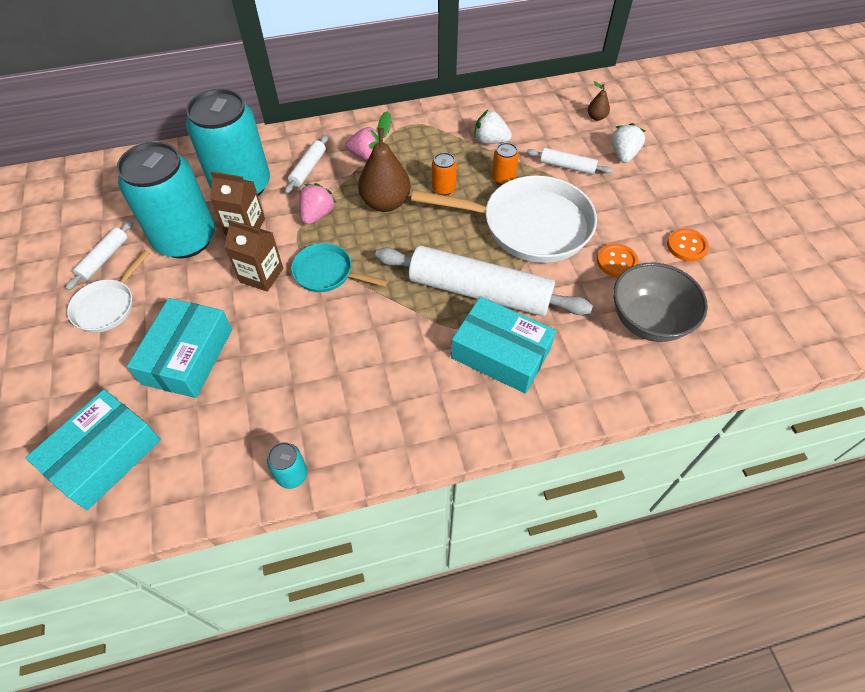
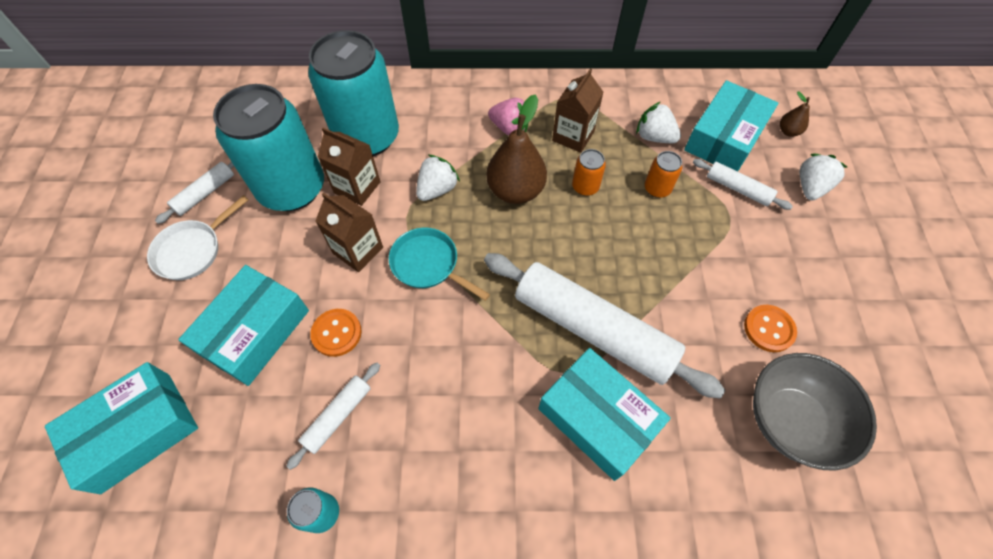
camera: 15 degrees right, 5 degrees up
white rolling pin [285,135,328,194] -> white rolling pin moved to [286,363,380,470]
pink strawberry [299,183,336,224] -> white strawberry [416,155,460,201]
white pan [411,175,597,263] -> none
orange button [667,228,709,261] -> orange button moved to [310,309,362,357]
none -> brown carton [552,69,603,153]
none -> turquoise box [684,80,778,172]

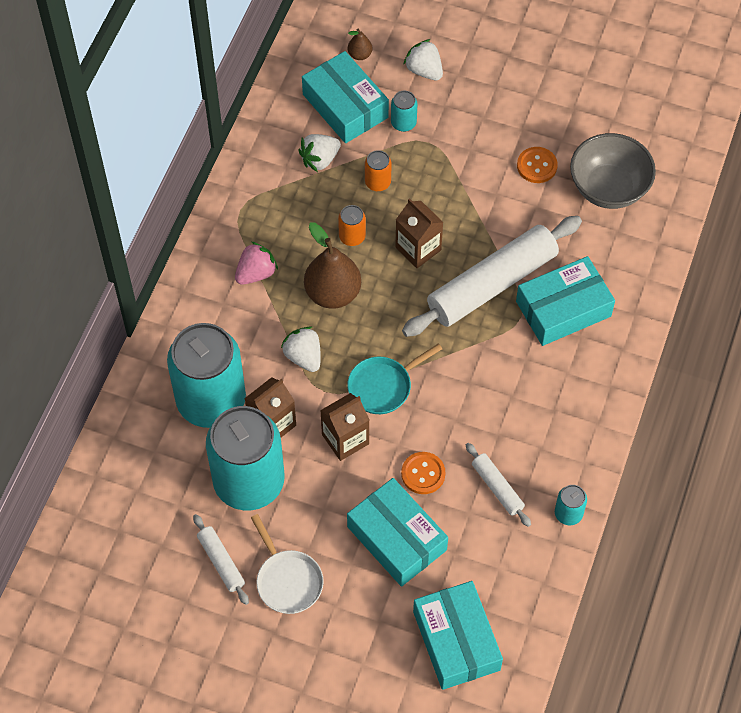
camera: 70 degrees left, 0 degrees up
brown carton [552,69,603,153] -> brown carton moved to [395,198,443,268]
white rolling pin [693,159,793,210] -> turquoise can [391,90,417,132]

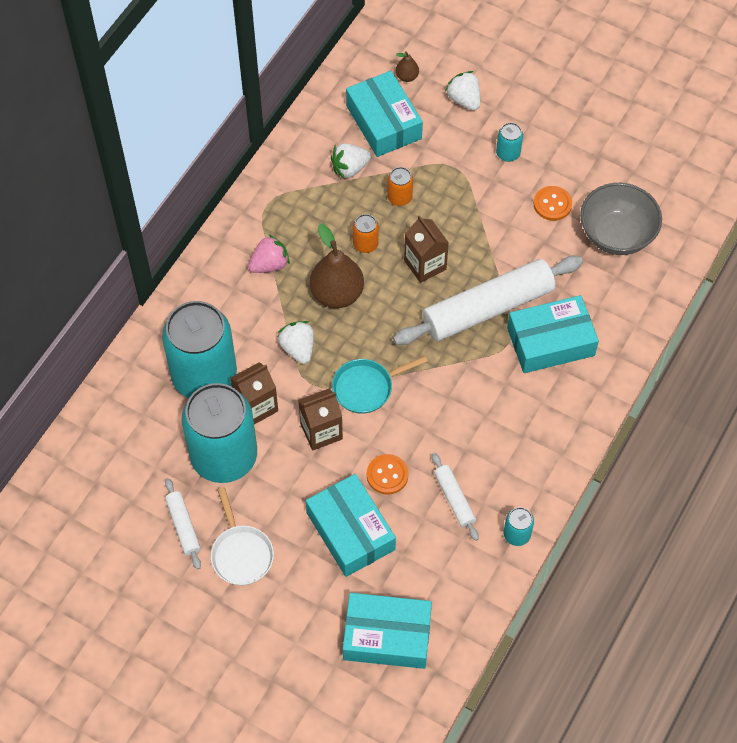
camera: 10 degrees right, 0 degrees up
turquoise can [391,90,417,132] -> turquoise can moved to [496,122,523,162]
turquoise box [413,581,503,690] -> turquoise box turned 75 degrees counterclockwise [343,593,432,669]

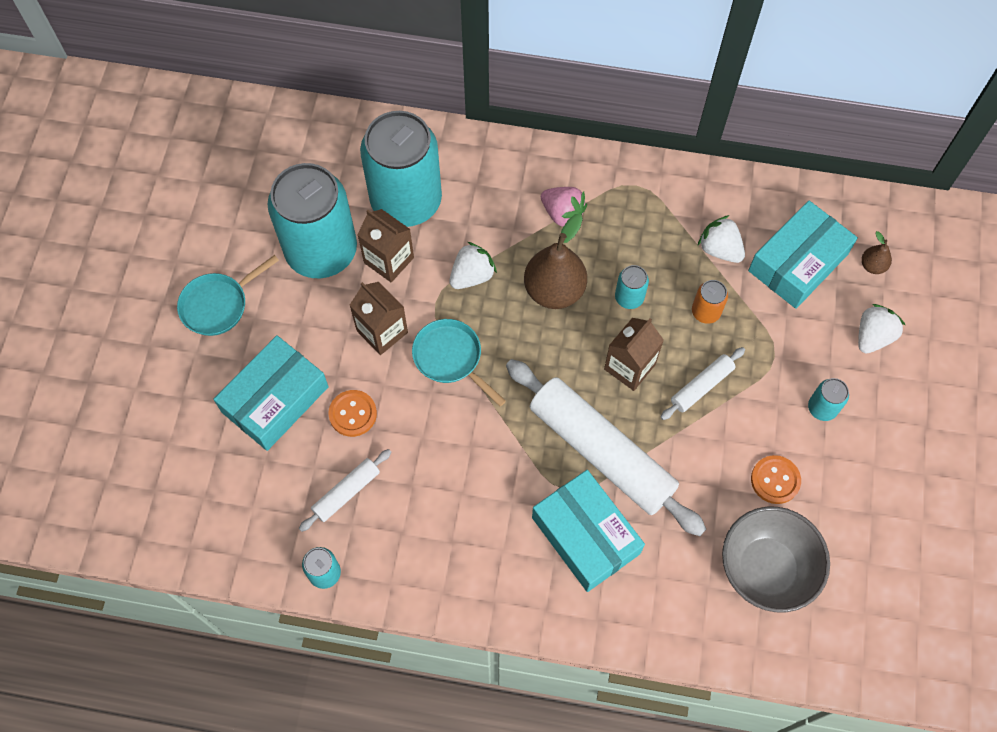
camera: 70 degrees right, 5 degrees up
white rolling pin [165,478,201,570] -> white rolling pin moved to [661,347,745,420]
white pan [211,487,274,585] -> turquoise pan [177,255,279,336]
turquoise box [343,593,432,669] -> none
orange can [353,214,379,253] -> turquoise can [615,265,649,309]

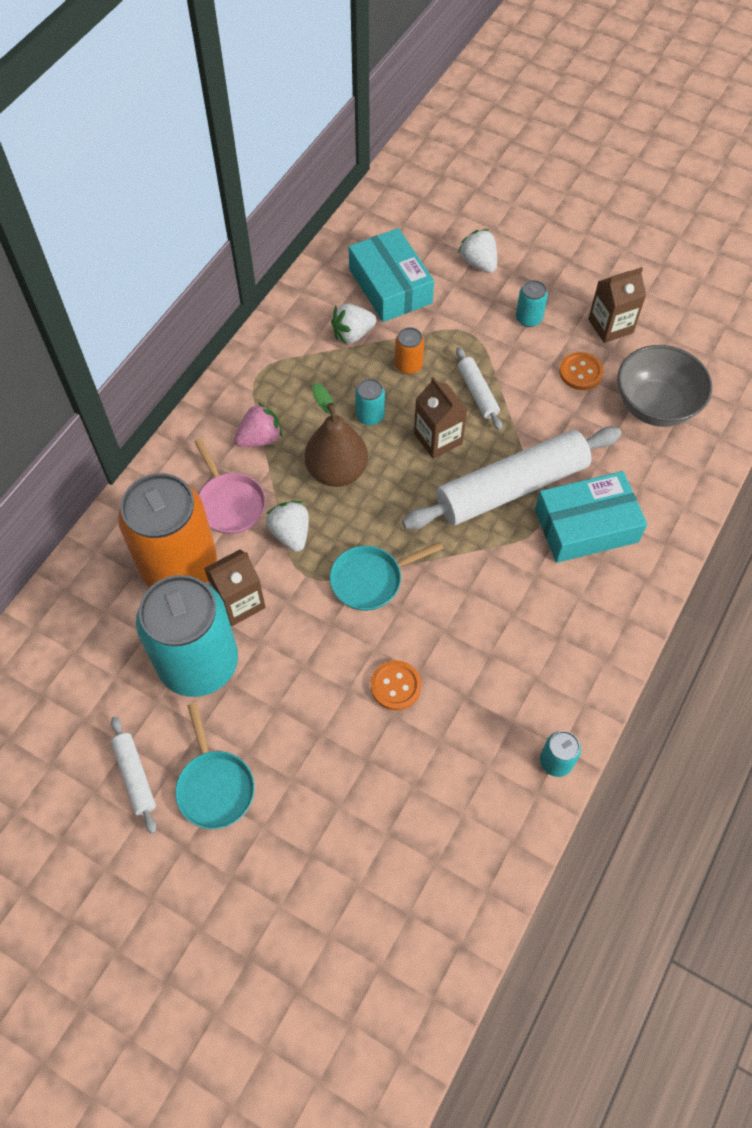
camera: 70 degrees left, 5 degrees down
turquoise box [213,335,329,451] -> none
white rolling pin [299,449,391,532] -> white rolling pin moved to [111,716,156,834]
brown carton [349,282,408,355] -> brown carton moved to [588,267,646,343]
turquoise can [360,111,442,227] -> orange can [118,473,217,587]
brown pear [862,231,892,274] -> none
none -> pink pan [195,439,266,534]

